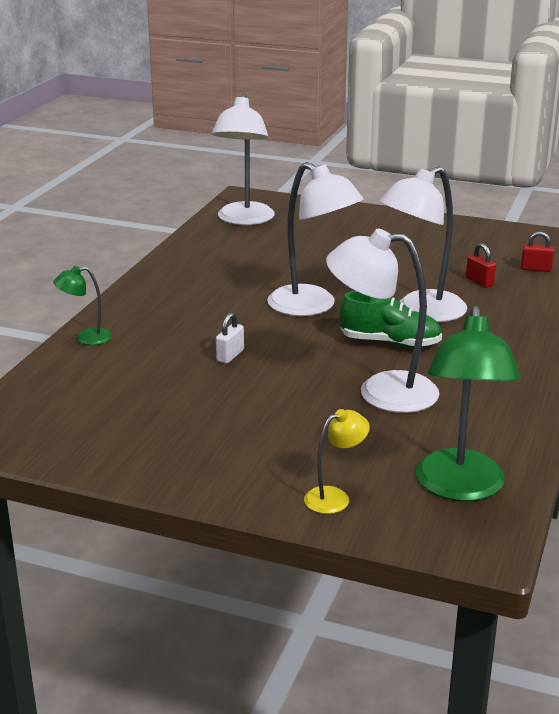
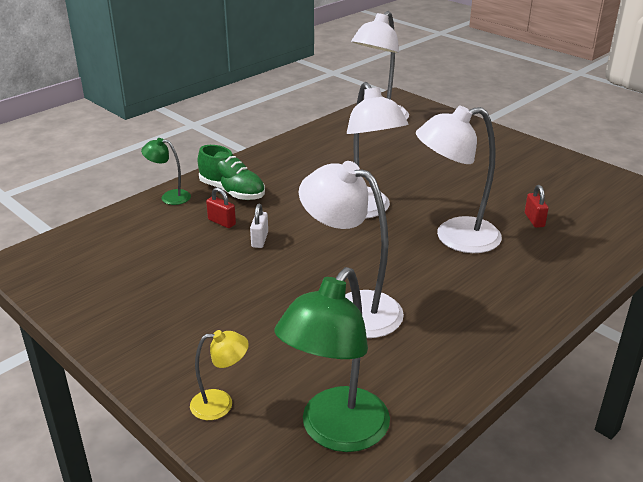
camera: 25 degrees right, 5 degrees up
white padlock [216,313,244,364] -> white padlock turned 45 degrees counterclockwise [250,204,268,248]
green shoe [339,291,442,348] -> green shoe moved to [198,145,265,200]
red padlock [521,231,554,272] -> red padlock moved to [206,187,236,228]

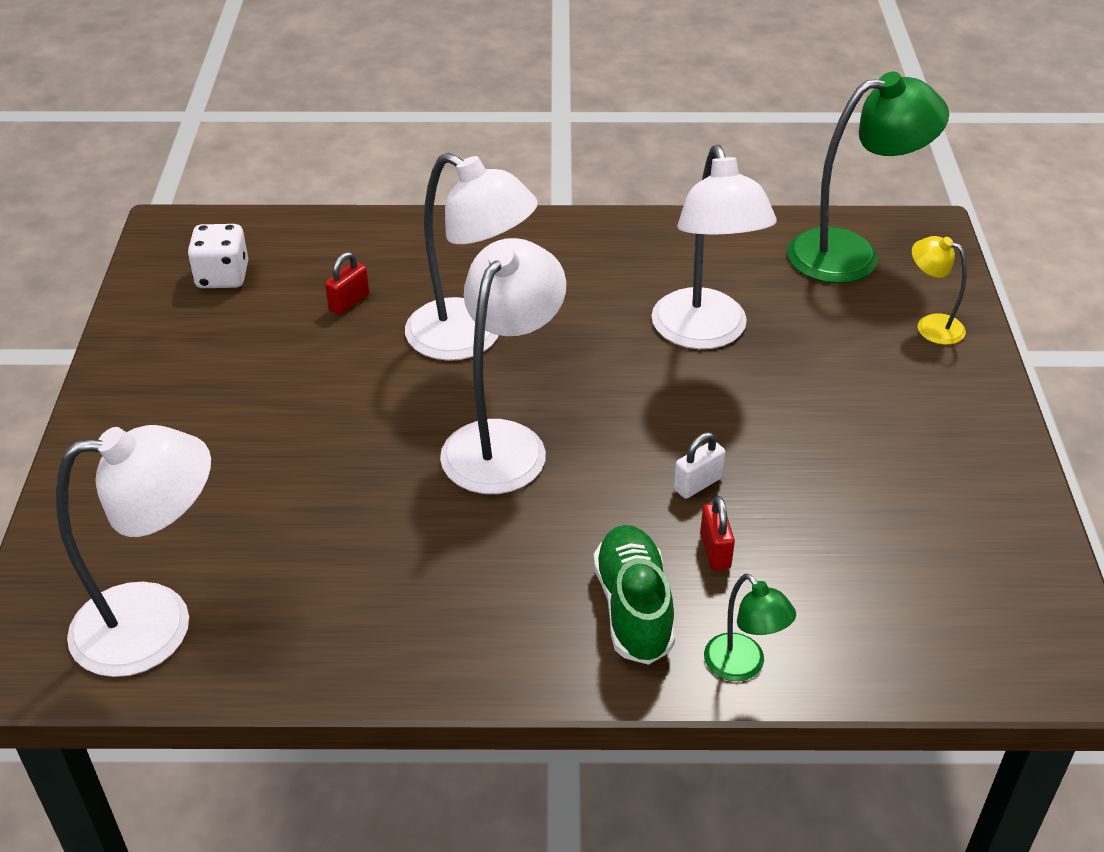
camera: 135 degrees left, 10 degrees up
none -> white dice [187,224,248,288]

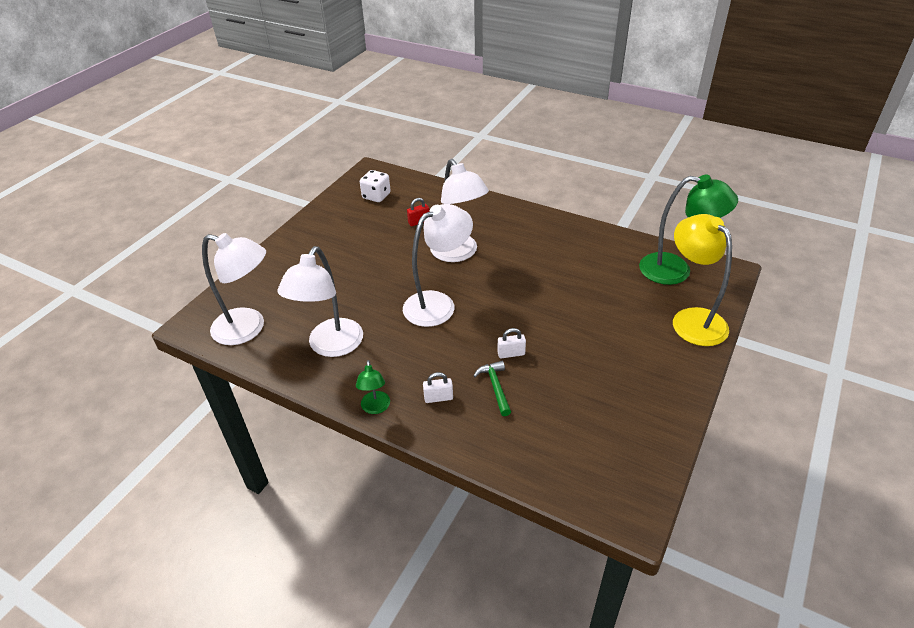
camera: 30 degrees right, 0 degrees up
green shoe [593,525,675,665] -> white padlock [423,372,453,403]
white lamp [651,144,777,349] -> white lamp moved to [277,246,363,357]
red padlock [700,496,735,570] -> green hammer [474,361,511,416]
green lamp [704,574,796,681] -> green lamp moved to [356,360,390,414]
yellow lamp [912,236,967,345] -> yellow lamp [673,214,732,346], size x2.02

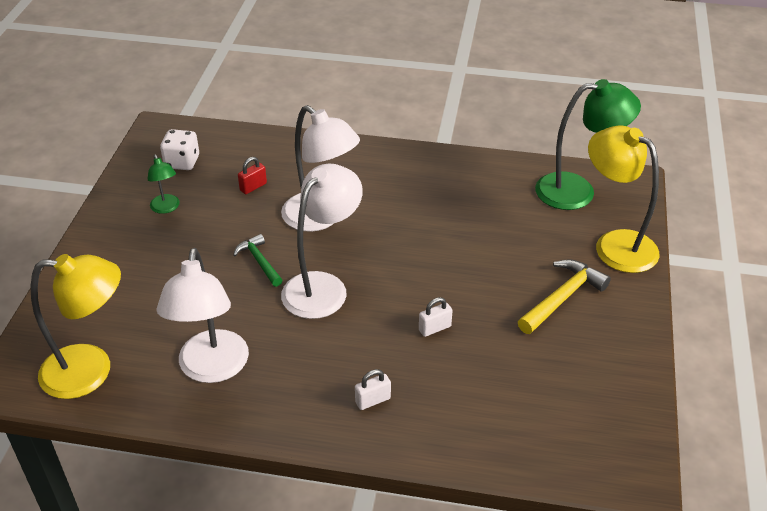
camera: 20 degrees left, 0 degrees up
white lamp [202,233,266,345] -> yellow lamp [31,254,121,399]
green lamp [356,360,390,414] -> green lamp moved to [148,154,180,214]
green hammer [474,361,511,416] -> green hammer moved to [233,234,282,287]
none -> yellow hammer [518,260,611,334]

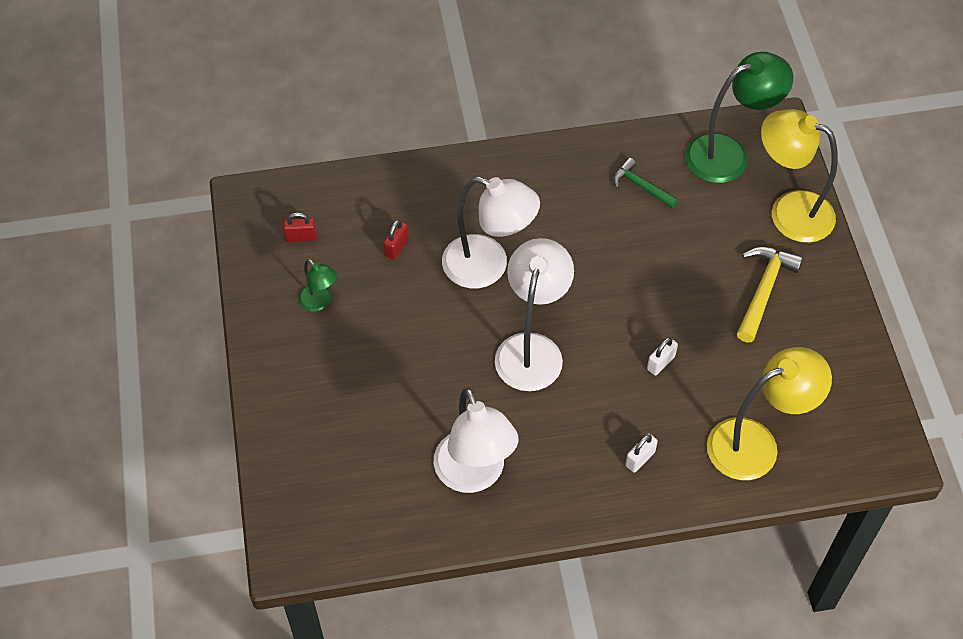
camera: 20 degrees left, 15 degrees up
yellow lamp [31,254,121,399] -> yellow lamp moved to [707,347,832,480]
white dice [160,129,199,170] -> red padlock [283,212,317,242]
green hammer [233,234,282,287] -> green hammer moved to [613,158,678,208]

